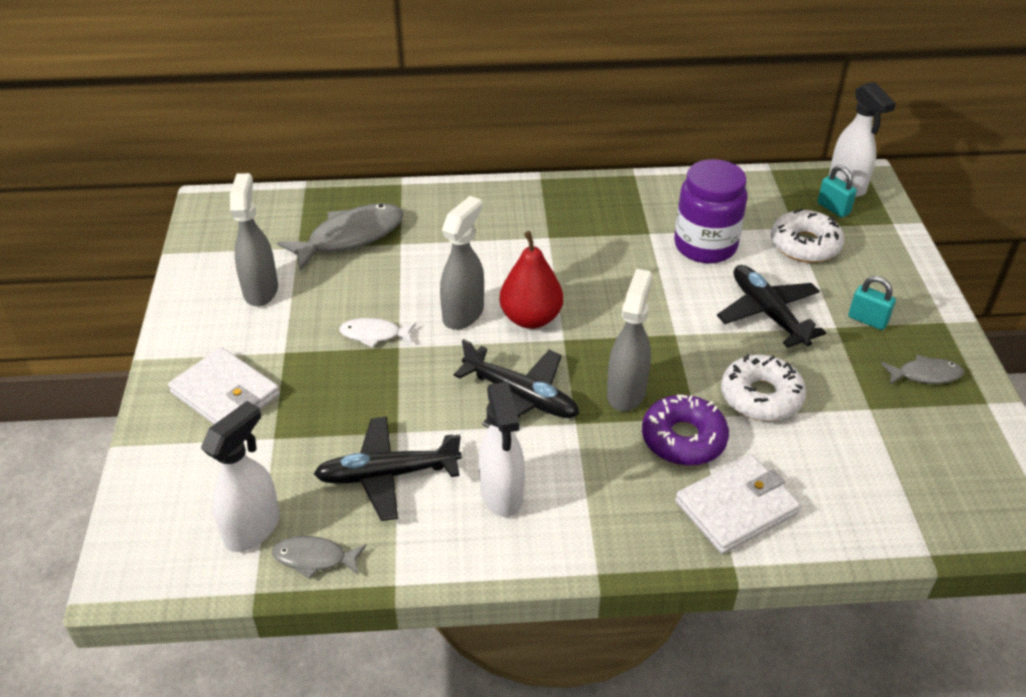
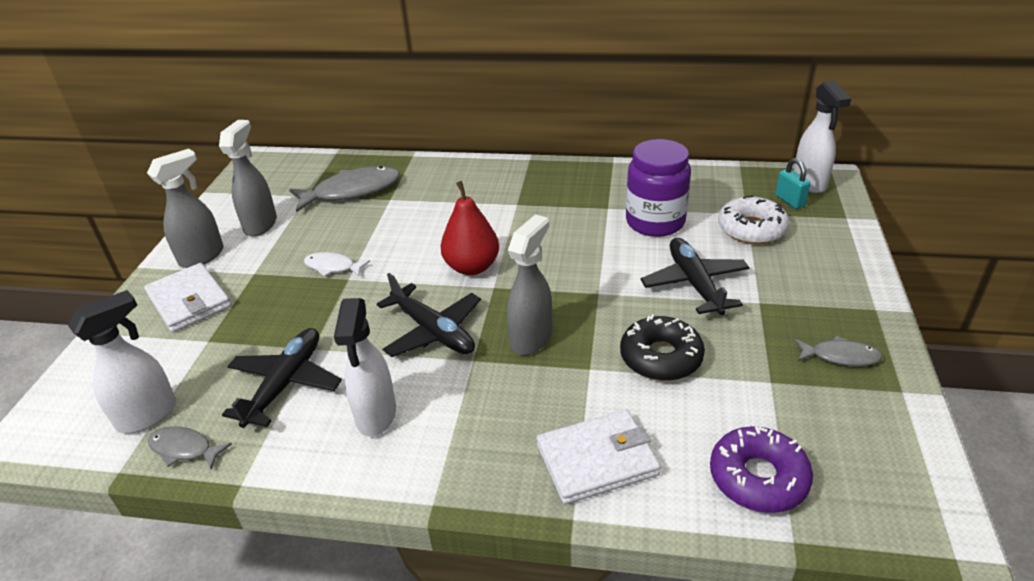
camera: 15 degrees right, 5 degrees down
black plane [314,417,462,521] -> black plane turned 105 degrees clockwise [222,328,342,428]
grey spray bottle [440,196,484,330] -> grey spray bottle moved to [147,149,224,268]
purple donut [642,395,729,466] -> purple donut moved to [710,426,813,513]
white donut [721,354,806,421] -> black donut [620,314,705,381]
turquoise padlock [848,276,896,330] -> none

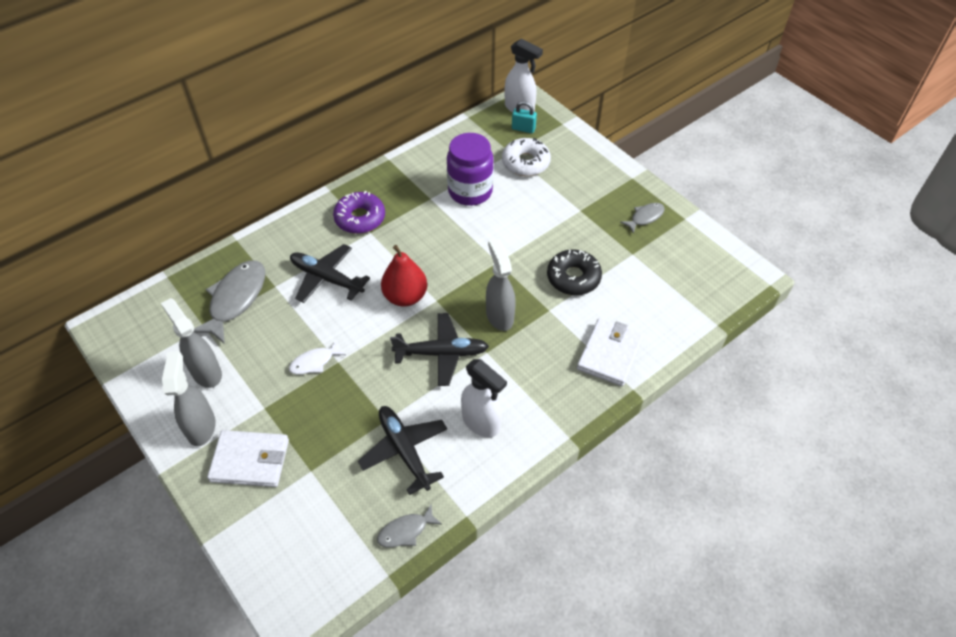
camera: 50 degrees left, 15 degrees up
white spray bottle [68,290,176,433] -> none
black plane [641,238,750,315] -> black plane moved to [290,244,370,303]
purple donut [710,426,813,513] -> purple donut moved to [333,191,385,234]

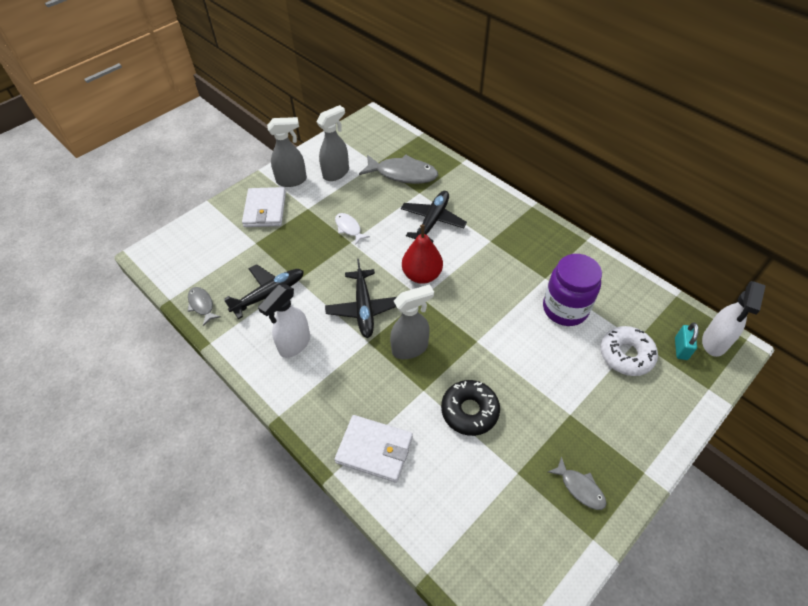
camera: 85 degrees right, 0 degrees up
purple donut [333,191,385,234] -> none

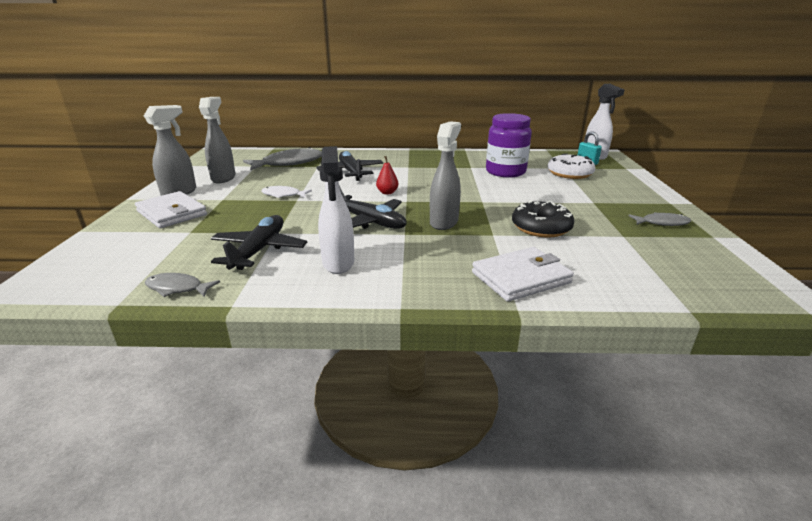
camera: 45 degrees left, 25 degrees down
red pear [402,225,443,284] -> red pear [376,156,398,194], size x0.53

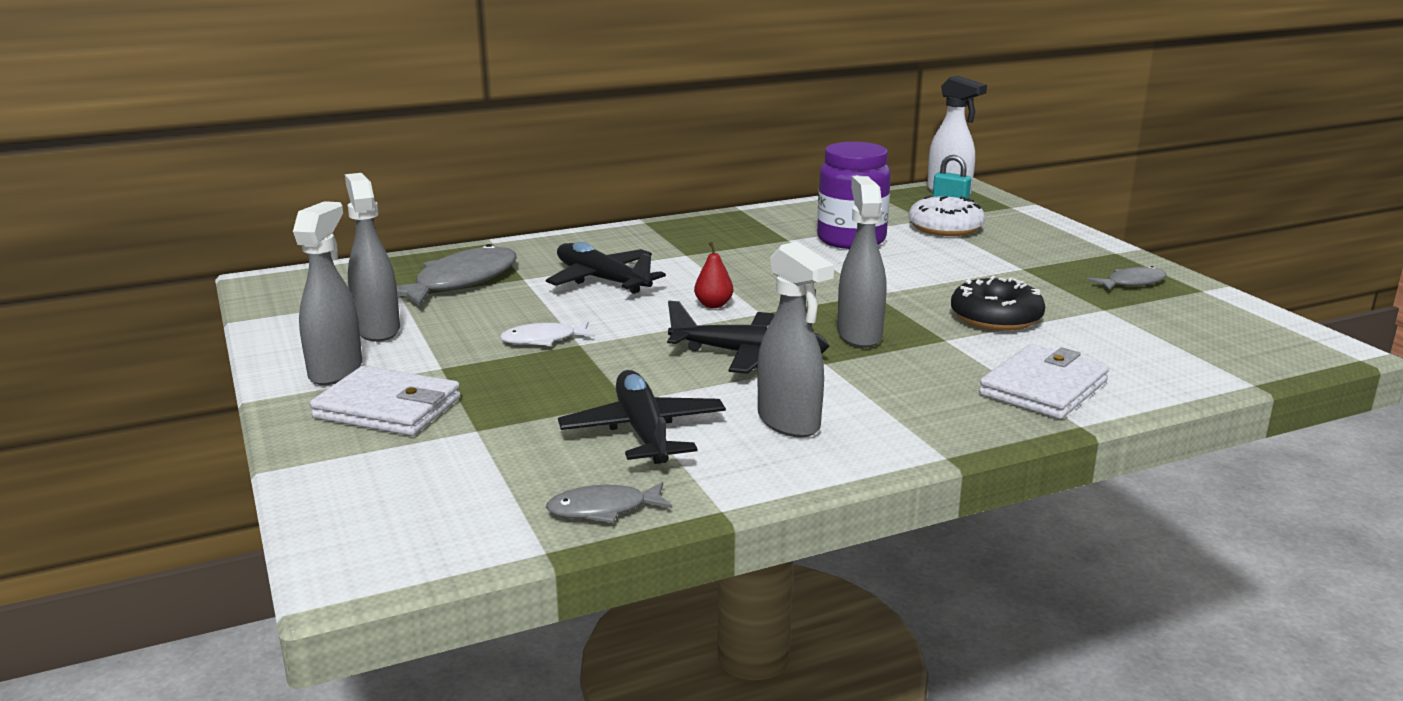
camera: 25 degrees left, 5 degrees down
white spray bottle [318,146,354,274] -> grey spray bottle [757,242,834,437]

